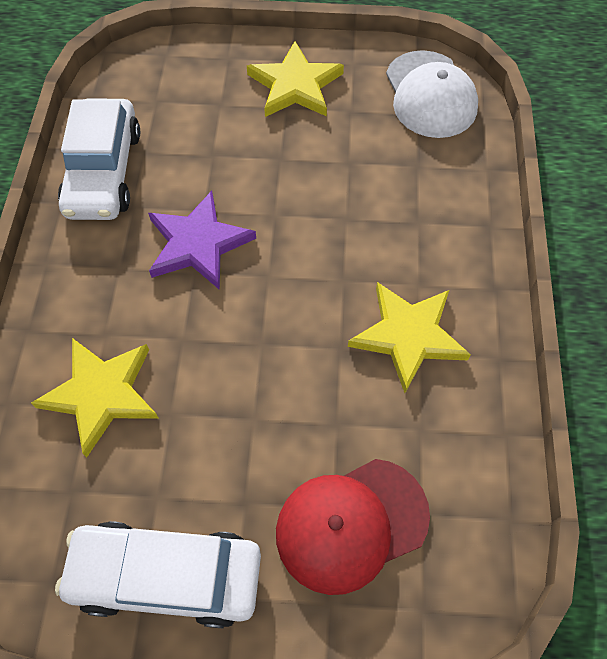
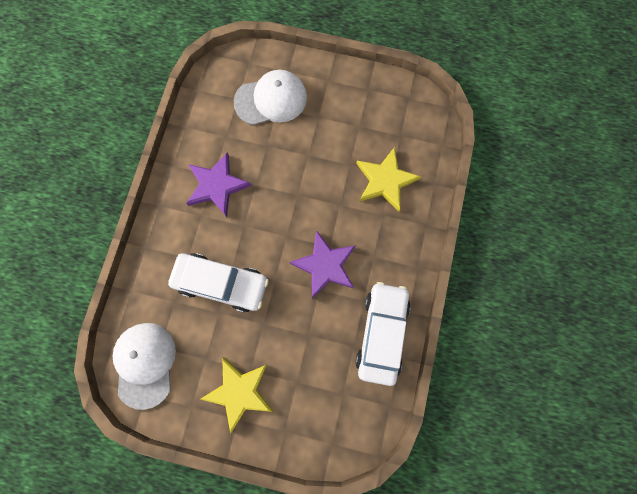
camera: 170 degrees left, 15 degrees up
white car [55,521,261,628] -> white car moved to [168,253,269,312]
red cap [276,459,430,595] -> white cap [234,70,307,125]
yellow star [348,282,471,393] -> purple star [186,153,252,217]

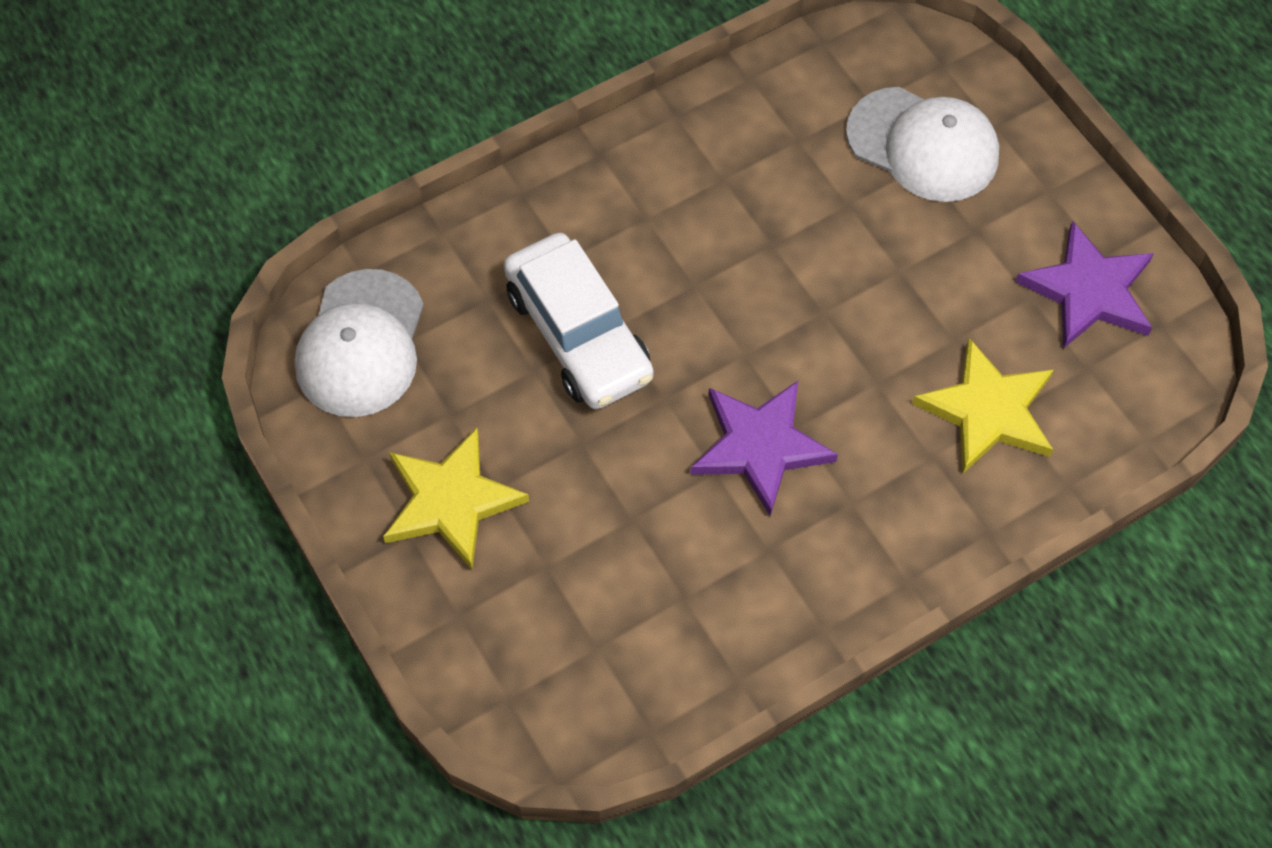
camera: 45 degrees right, 15 degrees down
white cap [113,323,176,410] -> white cap turned 150 degrees clockwise [295,269,424,417]
purple star [186,153,252,217] -> purple star moved to [1015,221,1154,349]
white car [355,282,411,386] -> none

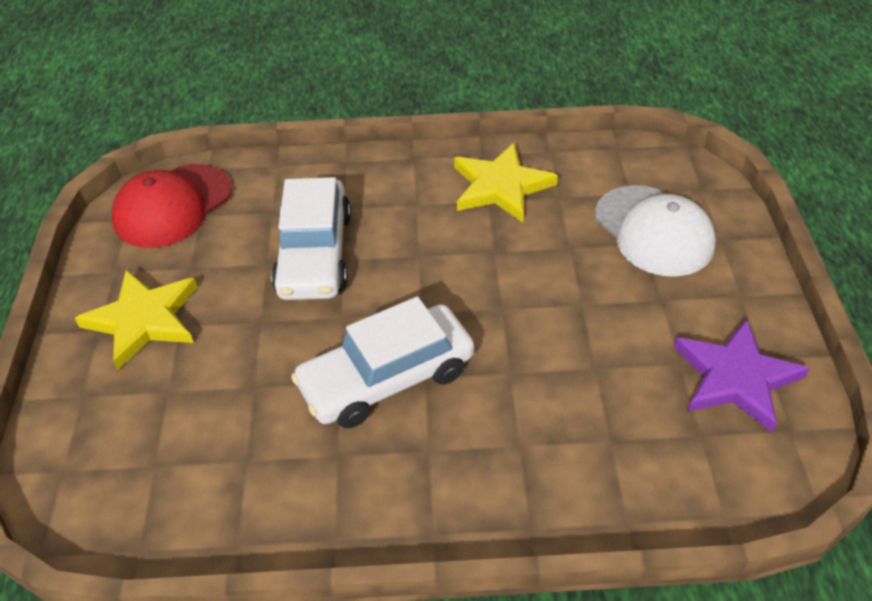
camera: 30 degrees right, 15 degrees down
white cap [295,269,424,417] -> red cap [112,164,232,248]
purple star [690,381,838,516] -> white car [291,296,474,428]
yellow star [912,338,1053,473] -> yellow star moved to [454,143,558,223]

